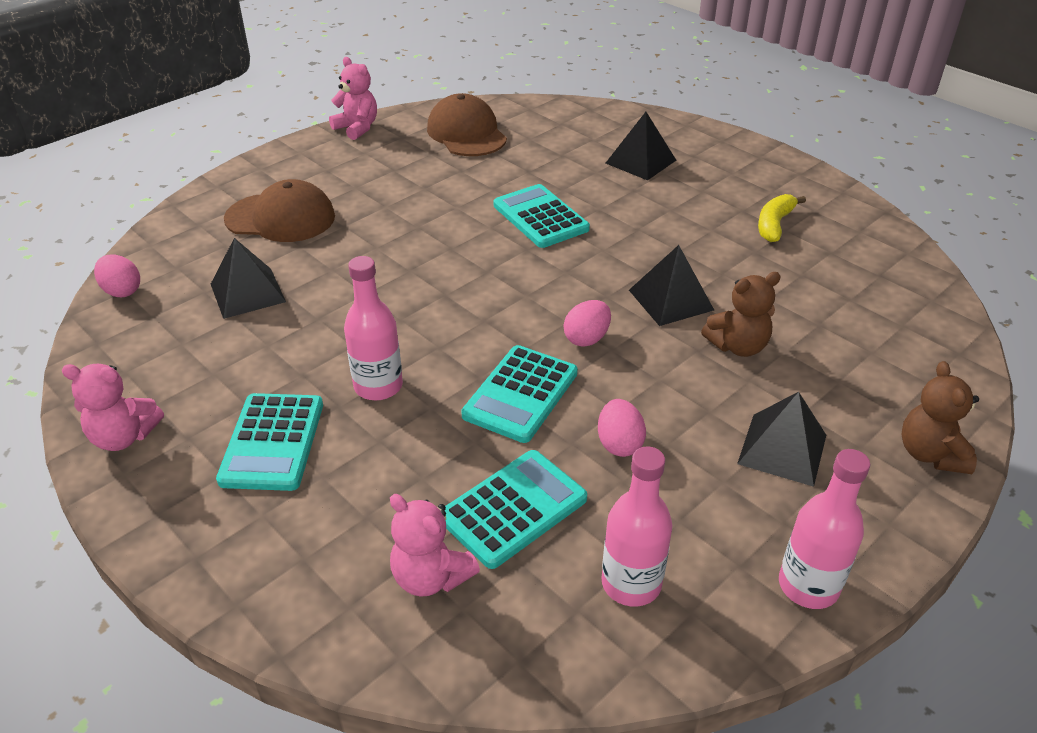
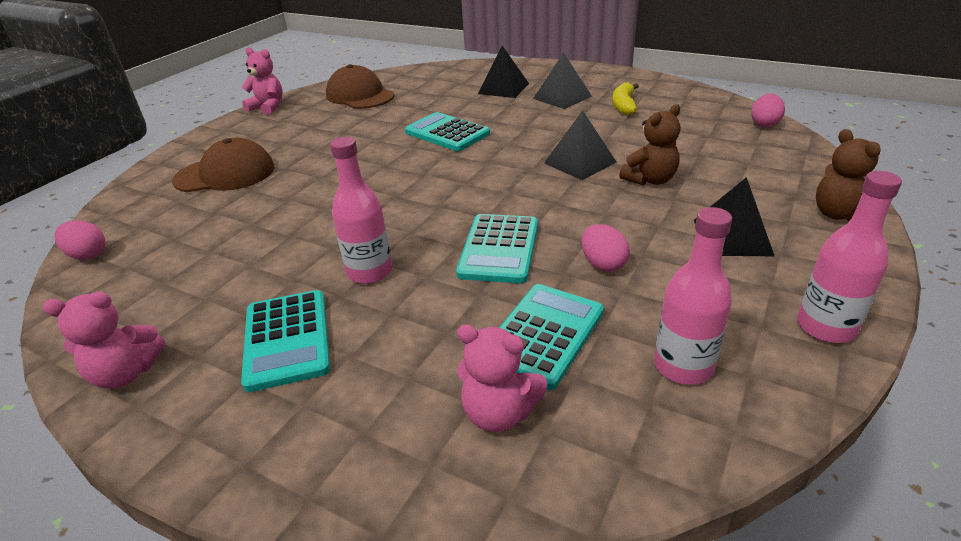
camera: 15 degrees left, 5 degrees down
black pyramid [211,238,286,319] -> black pyramid moved to [533,53,592,109]
pink egg [564,300,611,347] -> pink egg moved to [751,94,785,127]

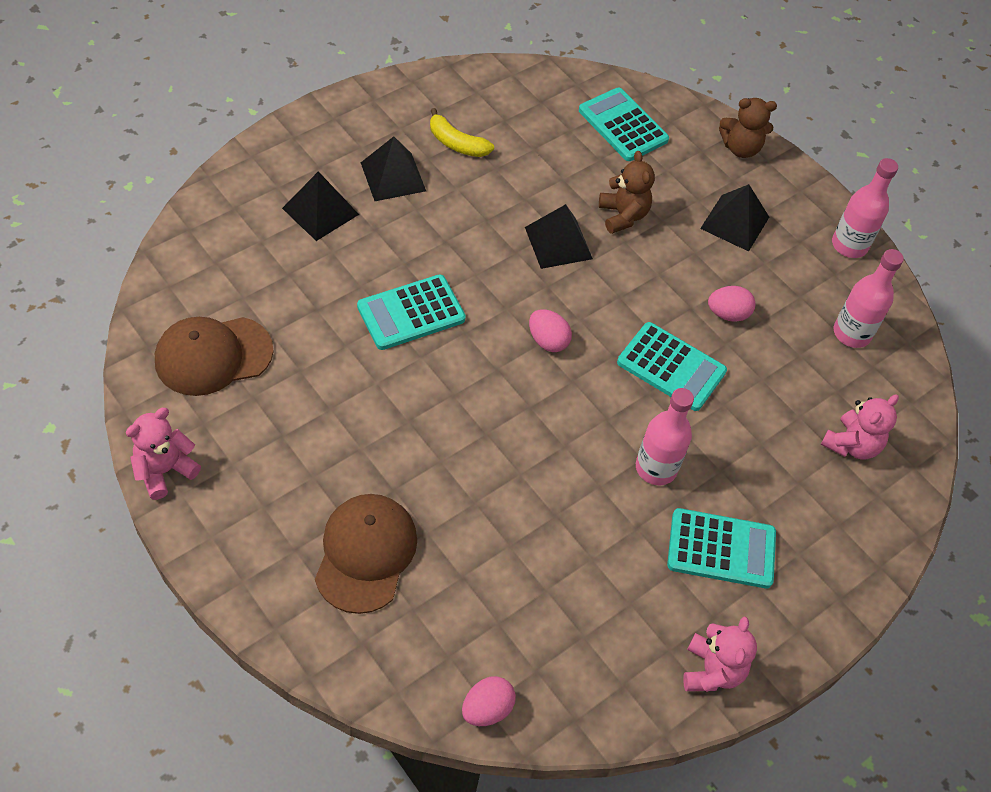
camera: 75 degrees left, 20 degrees up
turquoise calculator [499,284,604,390] -> turquoise calculator moved to [579,87,669,161]
pink egg [751,94,785,127] -> pink egg moved to [529,309,572,352]

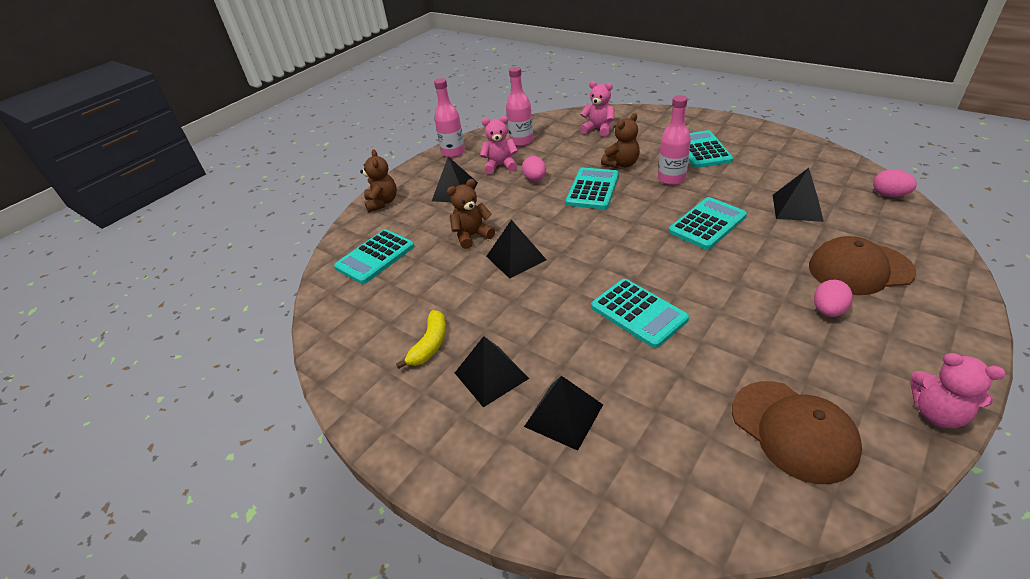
camera: 95 degrees left, 15 degrees down
pink egg [529,309,572,352] -> pink egg moved to [814,280,853,317]
pink teddy bear [683,617,757,692] -> pink teddy bear moved to [480,116,518,174]
none -> brown teddy bear [601,113,640,168]
none -> turquoise calculator [669,197,747,250]
none -> black pyramid [773,168,824,222]

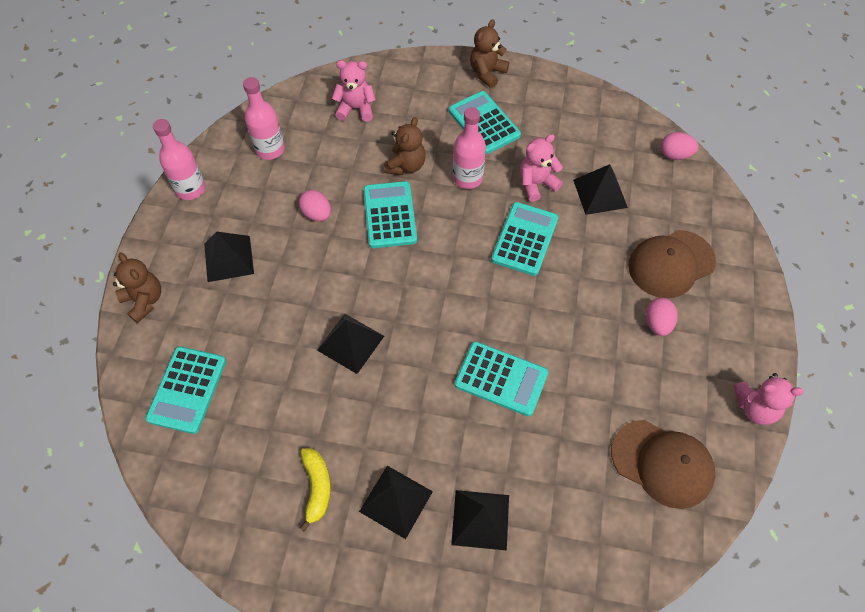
camera: 30 degrees left, 20 degrees up
brown teddy bear [447,179,495,249] -> brown teddy bear moved to [470,19,509,88]
pink teddy bear [480,116,518,174] -> pink teddy bear moved to [520,134,563,202]

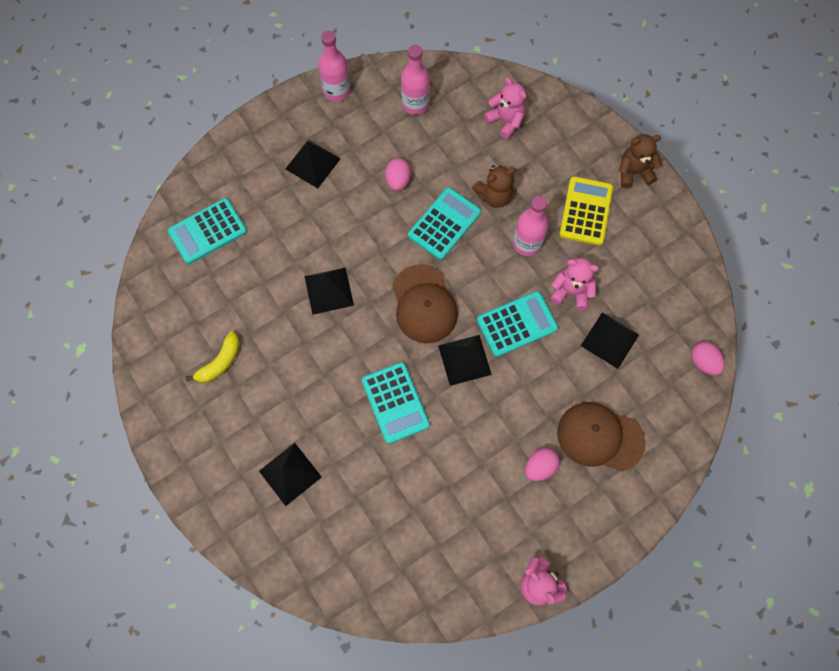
camera: 45 degrees right, 10 degrees up
brown teddy bear [113,252,161,323] -> none
black pyramid [359,466,433,539] -> black pyramid moved to [438,335,492,386]
turquoise calculator [449,91,521,154] -> yellow calculator [559,176,613,245]
brown cap [611,420,715,509] -> brown cap moved to [392,264,458,343]

